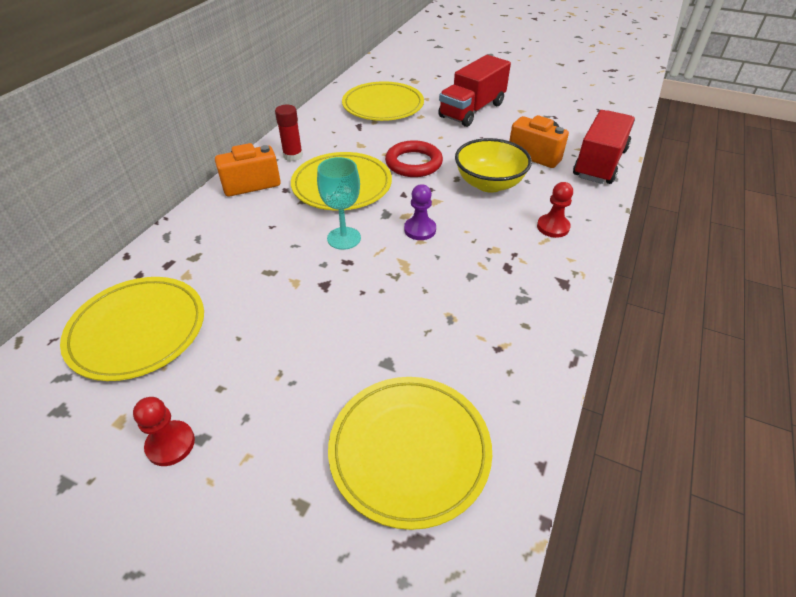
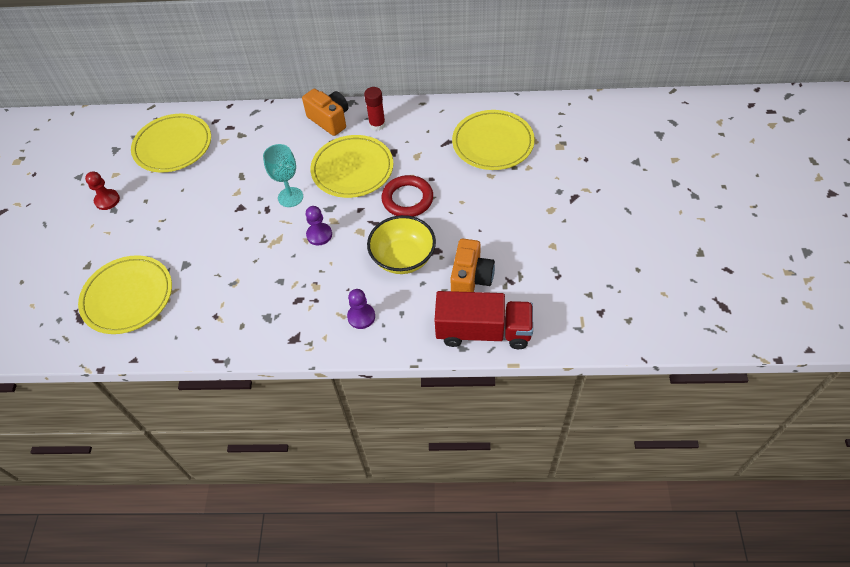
camera: 70 degrees right, 10 degrees up
red truck [438,55,511,127] -> none
red pawn [537,182,573,238] -> purple pawn [347,289,375,329]

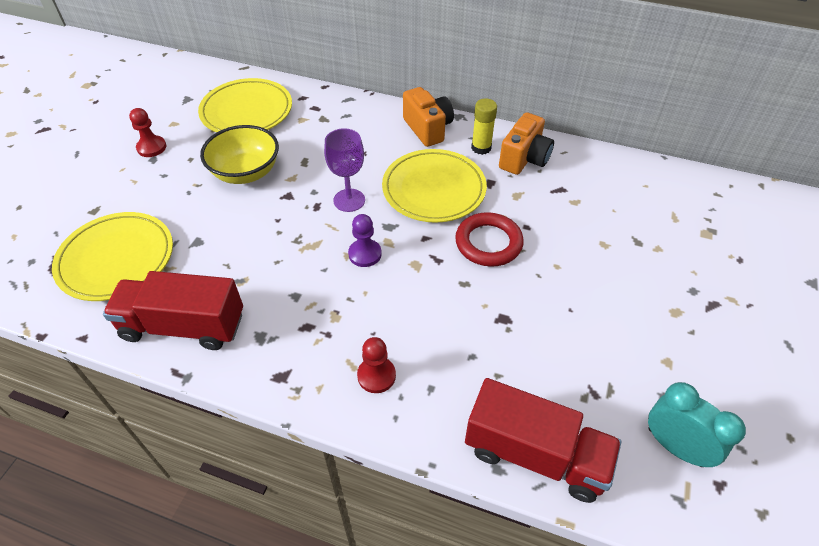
camera: 15 degrees right, 5 degrees down
turquoise goblet [263,144,303,207] -> purple goblet [324,128,365,212]
purple pawn [347,289,375,329] -> red pawn [357,337,396,393]
red glue stick [364,87,386,131] -> yellow glue stick [471,98,497,155]
yellow bowl [367,215,436,274] -> yellow bowl moved to [200,125,279,184]
orange camera [450,239,495,292] -> orange camera moved to [499,112,554,175]
yellow plate [452,110,535,170] -> none
none -> red truck [103,271,243,350]
none -> turquoise clock [648,382,746,467]

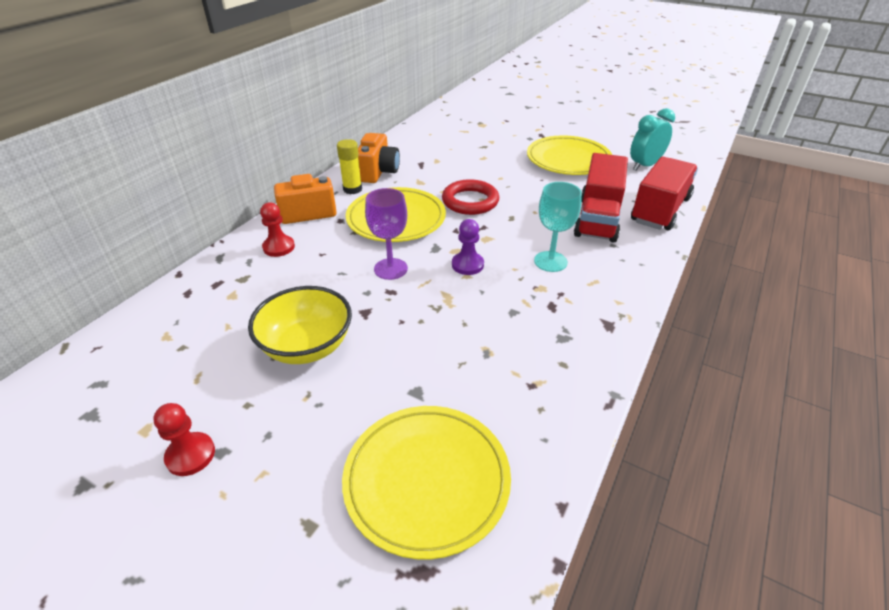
camera: 80 degrees left, 10 degrees down
red truck [103,271,243,350] -> red truck moved to [574,153,628,243]
yellow plate [198,78,292,132] -> yellow plate moved to [527,135,612,175]
red pawn [357,337,396,393] -> red pawn moved to [260,202,295,257]
orange camera [499,112,554,175] -> orange camera turned 60 degrees clockwise [358,133,400,183]
none -> turquoise goblet [534,182,582,272]

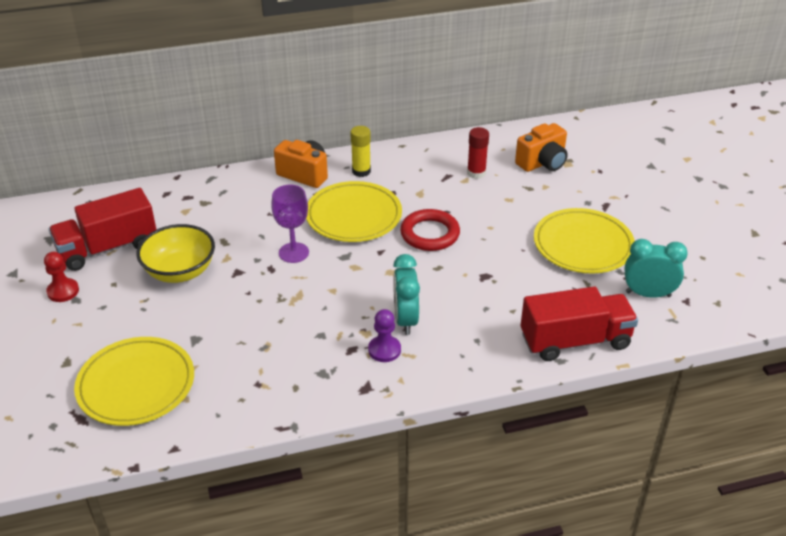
camera: 45 degrees right, 0 degrees up
red pawn [260,202,295,257] -> none
orange camera [358,133,400,183] -> orange camera moved to [515,123,568,172]
purple pawn [452,219,484,275] -> purple pawn moved to [368,309,401,362]
turquoise goblet [534,182,582,272] -> turquoise clock [393,254,420,335]
red truck [574,153,628,243] -> red truck moved to [49,188,157,271]
none -> red glue stick [467,127,489,179]

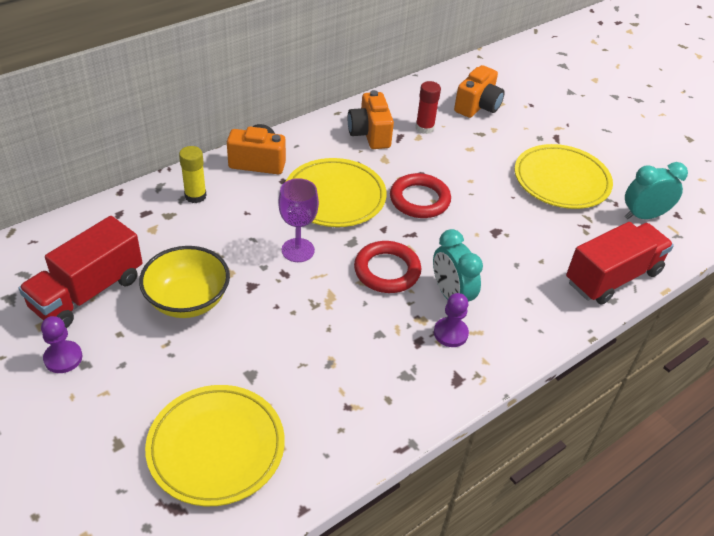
camera: 25 degrees left, 5 degrees up
red pawn [44,252,79,302] -> purple pawn [41,316,83,373]
yellow glue stick [350,126,371,177] -> yellow glue stick moved to [179,146,207,203]
none -> orange camera [348,90,394,149]
none -> red ring [354,241,421,293]

